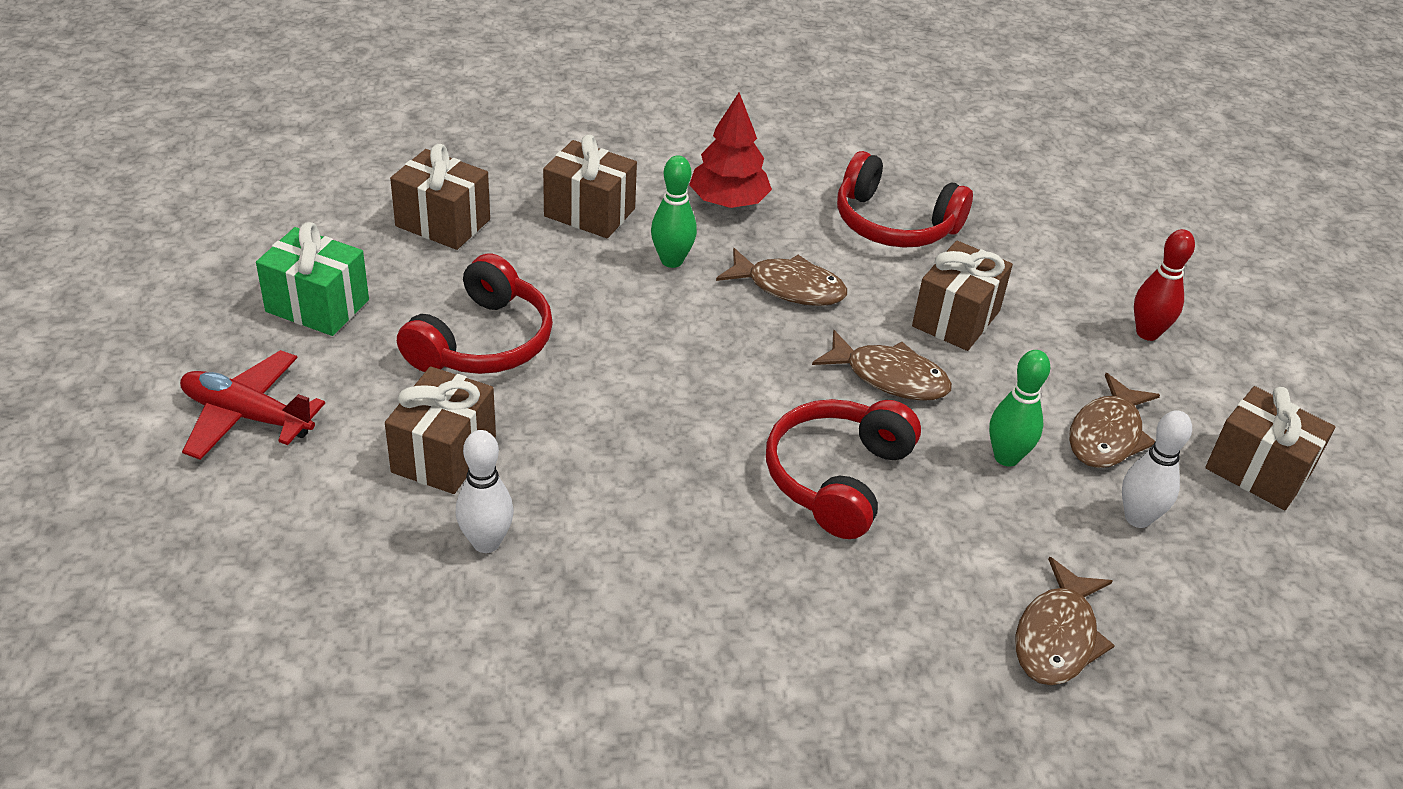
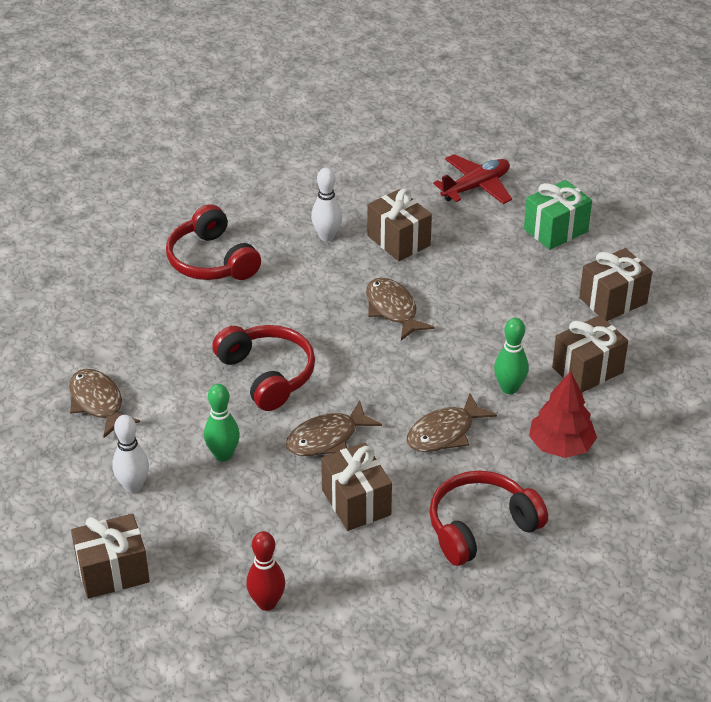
camera: 125 degrees right, 0 degrees up
red headphones [397,254,553,374] -> red headphones moved to [166,204,261,280]
brown fish [1069,373,1160,468] -> brown fish moved to [366,278,434,340]

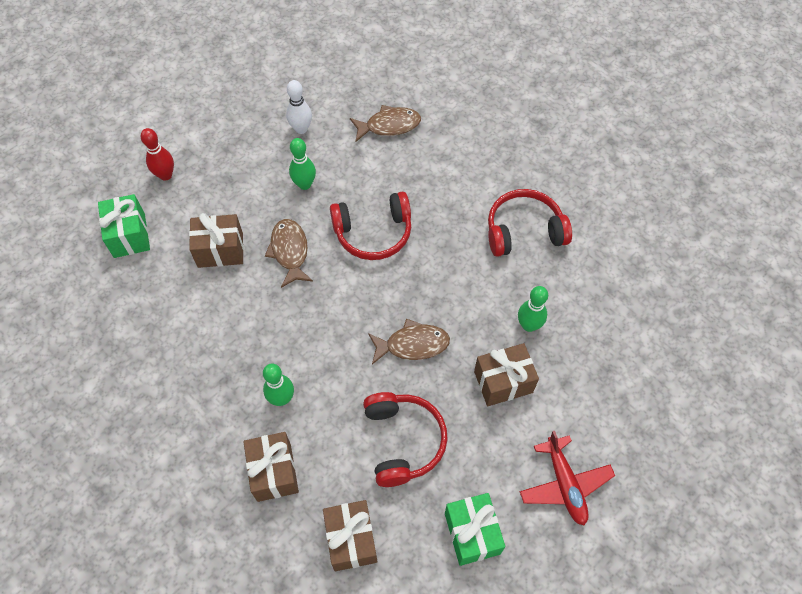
camera: 110 degrees right, 20 degrees up
brown gift [71,513,150,599] -> none
white bowling pin [311,168,342,241] -> green bowling pin [518,286,548,332]
brown fish [407,393,497,452] -> none
red headphones [429,471,548,566] -> red headphones moved to [363,392,448,487]
red tree [529,371,597,458] -> none
none -> green gift [98,194,150,258]

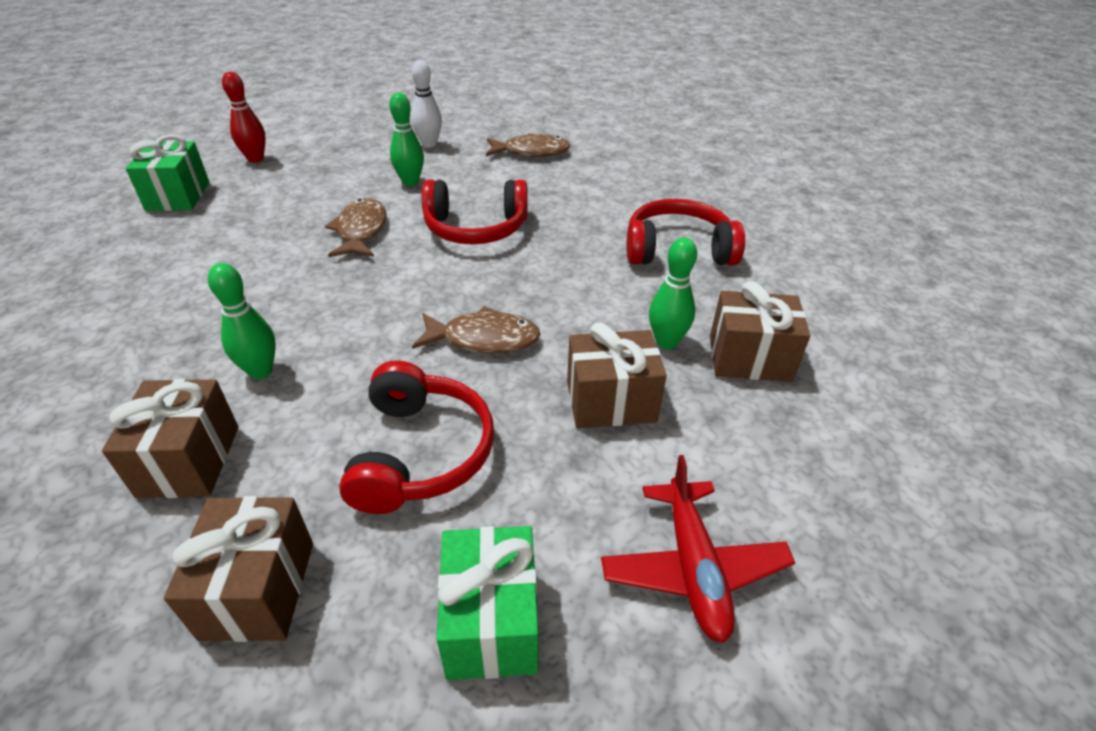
camera: 10 degrees right, 20 degrees down
brown gift [189,213,244,268] -> brown gift moved to [710,281,810,382]

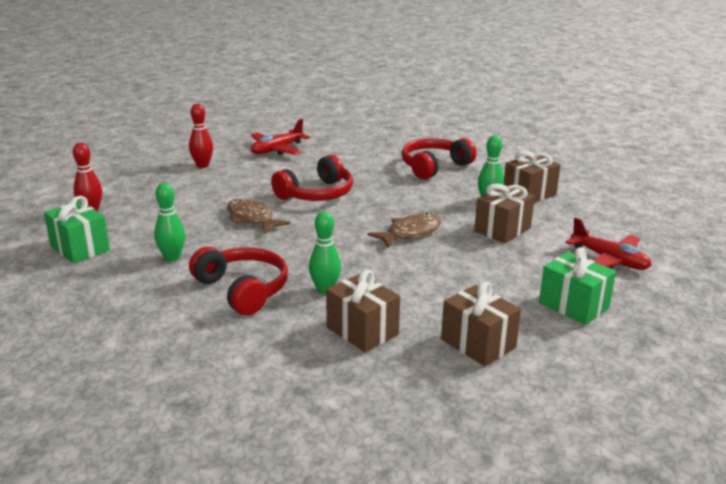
camera: 40 degrees left, 15 degrees down
red headphones [339,360,494,514] -> red headphones moved to [189,247,288,315]
green bowling pin [389,93,424,186] -> green bowling pin moved to [154,183,185,261]
white bowling pin [411,60,442,148] -> red bowling pin [189,104,213,168]
brown fish [486,133,571,157] -> red plane [251,119,310,155]

